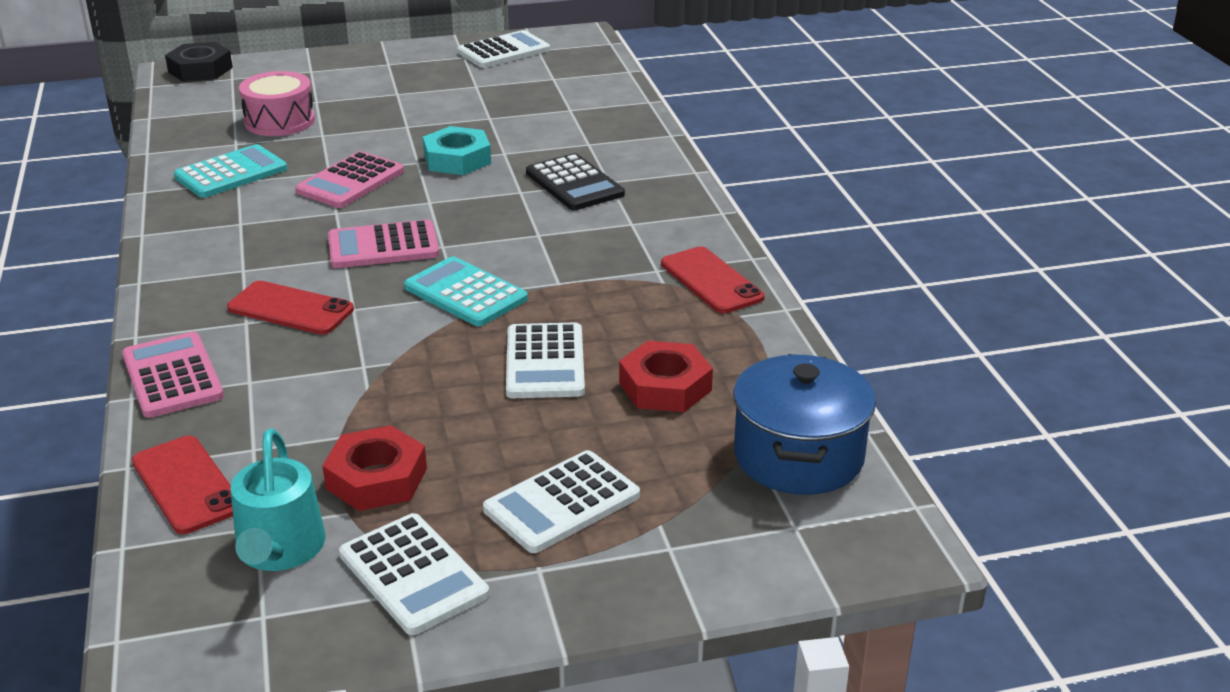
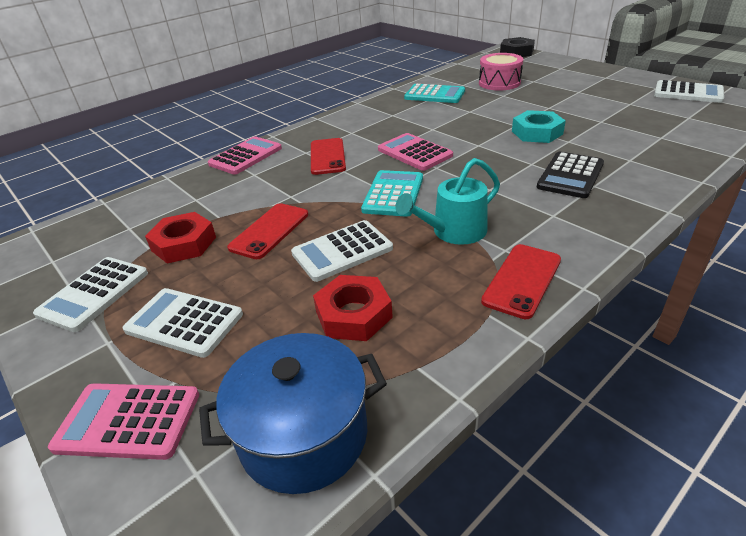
camera: 65 degrees right, 5 degrees up
red phone [132,436,233,534] -> red phone moved to [227,203,308,259]
turquoise watering can [231,428,326,571] -> turquoise watering can moved to [395,158,500,245]
pink calculator [295,151,404,208] -> pink calculator moved to [48,383,199,460]

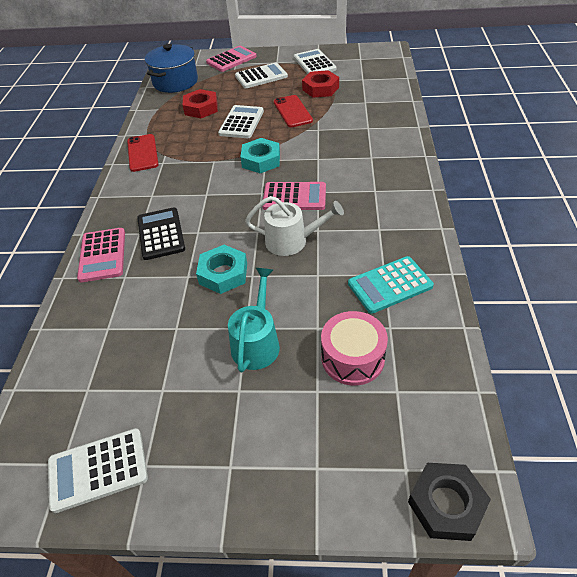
camera: 135 degrees right, 10 degrees up
pink calculator [208,136,282,175] -> pink calculator moved to [77,228,125,282]
red phone [311,138,346,175] -> none
turquoise calculator [361,170,423,217] -> turquoise nut [241,138,280,173]
turquoise watering can [395,158,500,245] -> turquoise watering can moved to [228,268,280,372]
none -> white watering can [245,196,344,256]

